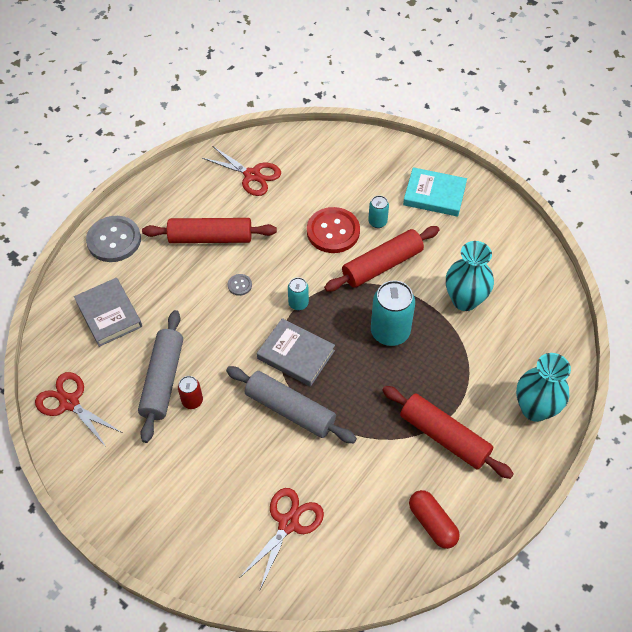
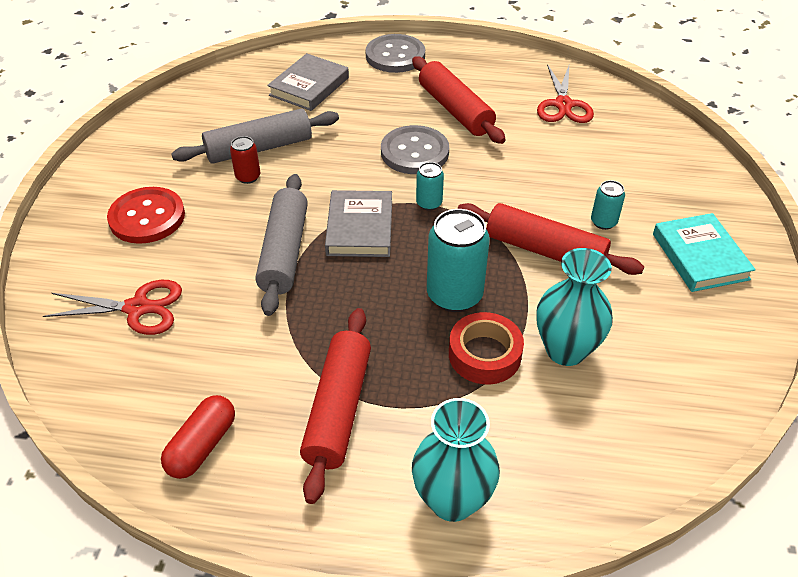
camera: 60 degrees right, 10 degrees down
red scissors [35,372,123,447] -> none
grey button [228,274,252,296] -> grey button [381,125,449,174], size x2.27
red button [307,207,360,253] -> red button moved to [107,187,185,244]
none -> red tape [449,312,524,385]

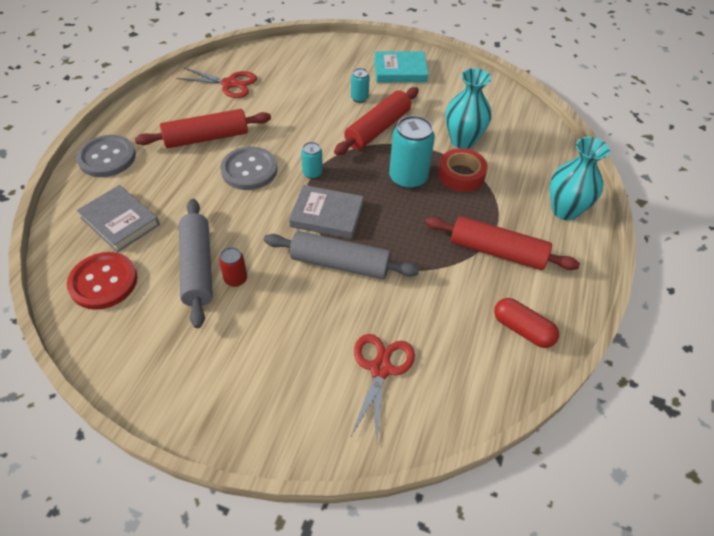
camera: 80 degrees left, 5 degrees up
red button [107,187,185,244] -> red button moved to [67,252,137,310]

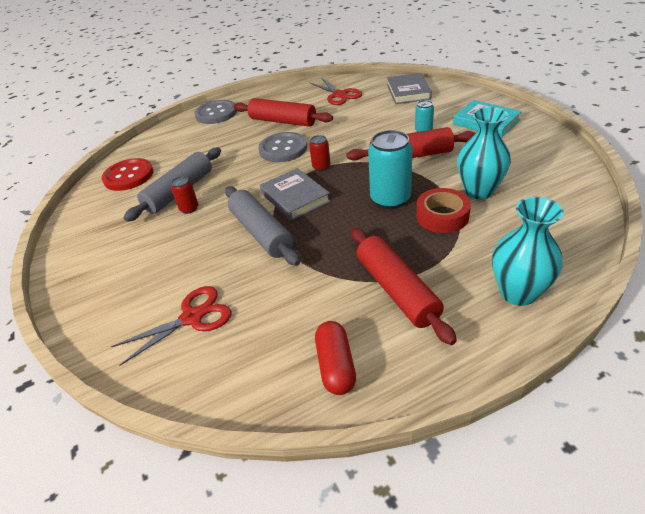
camera: 50 degrees right, 10 degrees down
grey book [77,185,160,253] -> grey book moved to [387,73,432,104]
turquoise can [301,142,323,179] -> red can [309,135,331,171]

